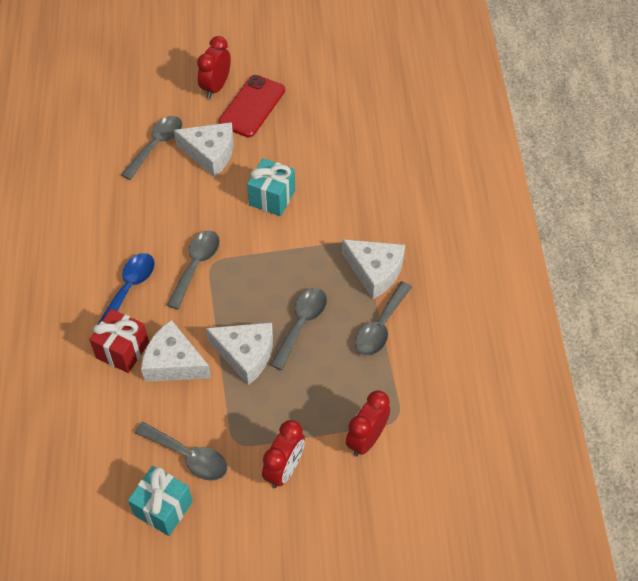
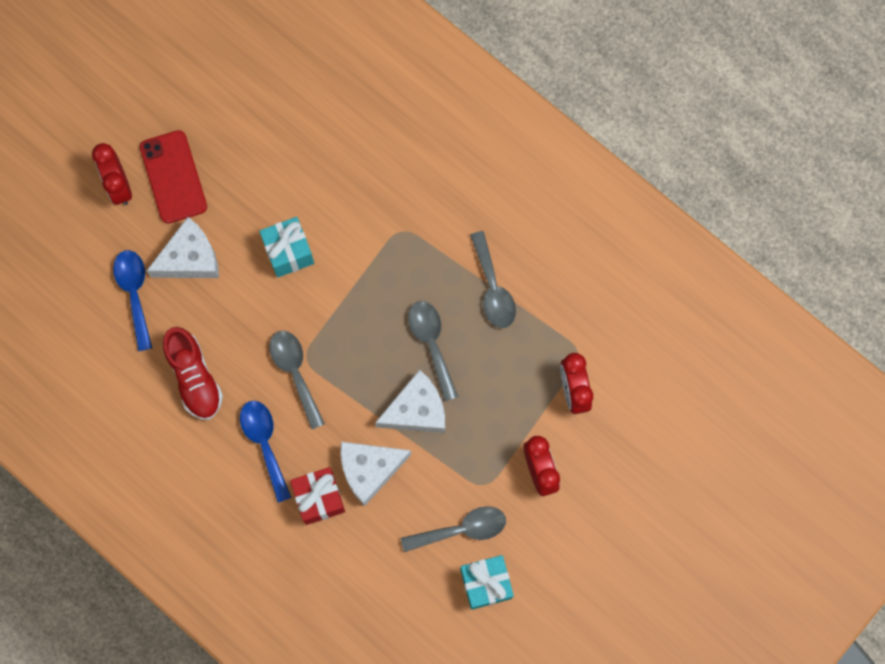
camera: 45 degrees left, 20 degrees up
grey spoon [121,116,182,180] -> blue spoon [113,250,152,351]
white cheese [342,239,405,299] -> none
none -> red shoe [163,327,223,420]

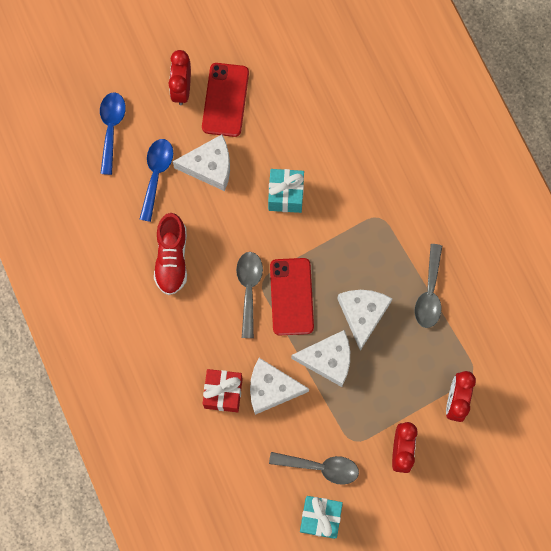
camera: 25 degrees right, 0 degrees up
blue spoon [240,401,292,503] -> blue spoon moved to [100,92,126,175]
grey spoon [408,301,458,401] -> white cheese [337,290,392,351]
none -> red phone [270,258,314,335]

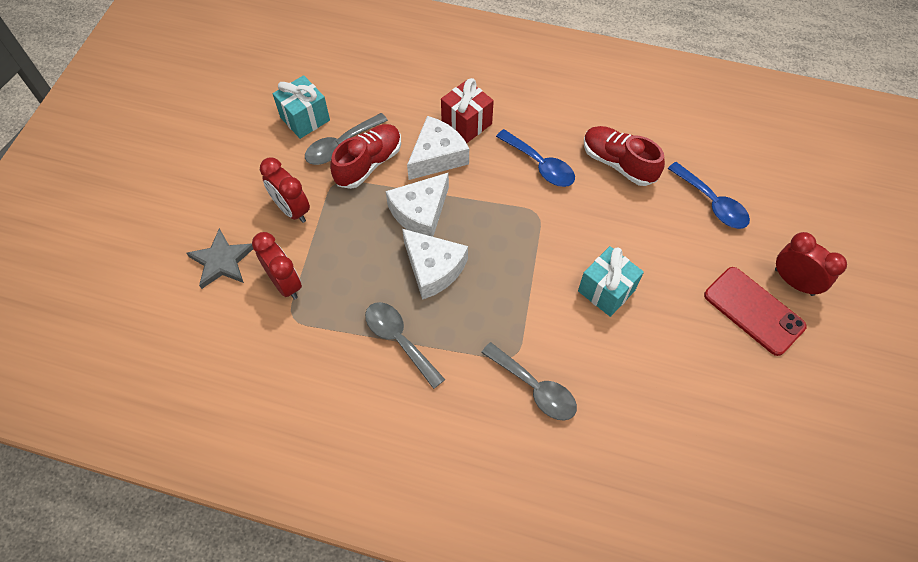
camera: 130 degrees right, 15 degrees down
blue spoon [100,92,126,175] -> blue spoon moved to [496,129,575,187]
white cheese [173,135,230,191] -> none
grey spoon [236,252,263,338] -> grey spoon moved to [481,342,577,420]
red phone [270,258,314,335] -> none
none -> grey star [186,228,253,289]
none -> red shoe [330,124,401,189]

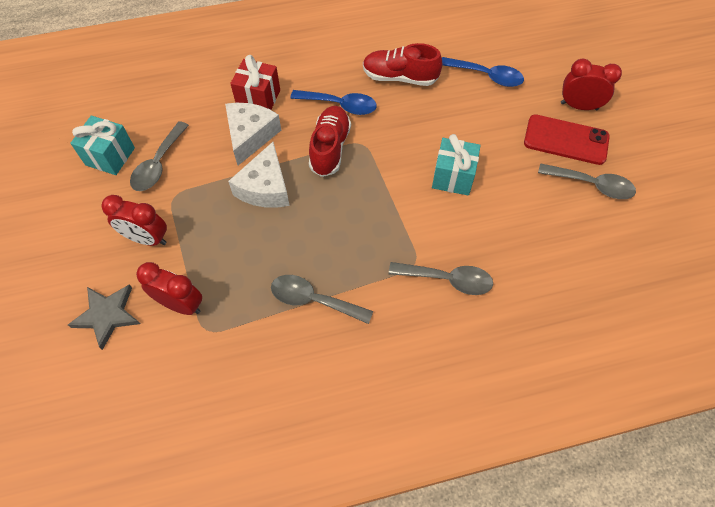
camera: 30 degrees left, 0 degrees up
red shoe [330,124,401,189] -> red shoe moved to [309,106,351,177]
white cheese [402,229,468,300] -> none
none -> grey spoon [538,163,636,199]

